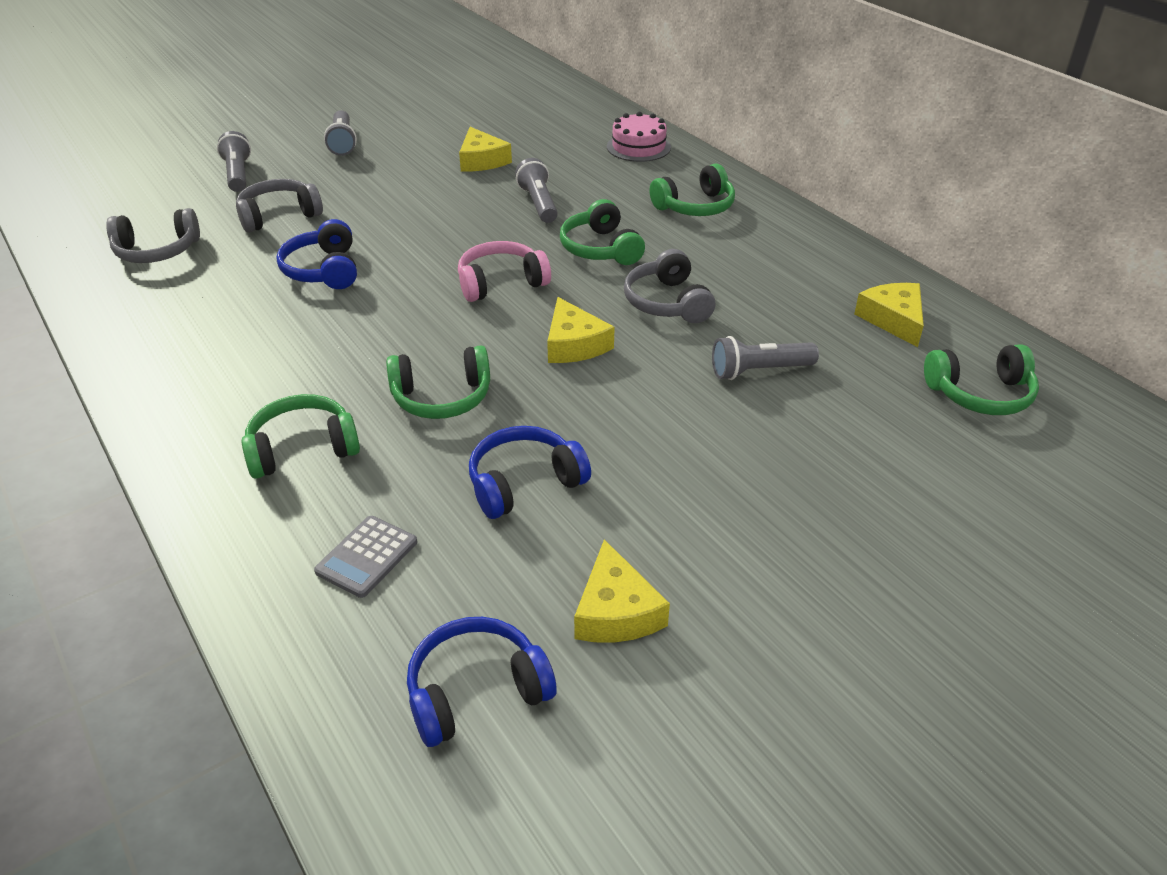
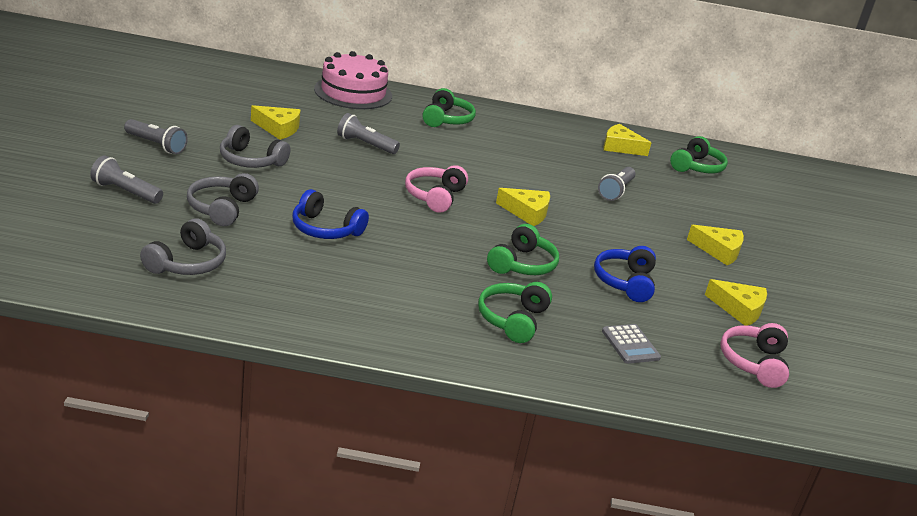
camera: 55 degrees left, 10 degrees down
blue headphones [407,617,557,747] -> pink headphones [720,323,789,388]
green headphones [560,199,645,265] -> none
pink cake [607,112,671,162] -> pink cake [314,51,392,109], size x1.58
grey headphones [624,249,715,323] -> grey headphones moved to [220,125,290,168]
none -> yellow cheese [687,225,744,265]

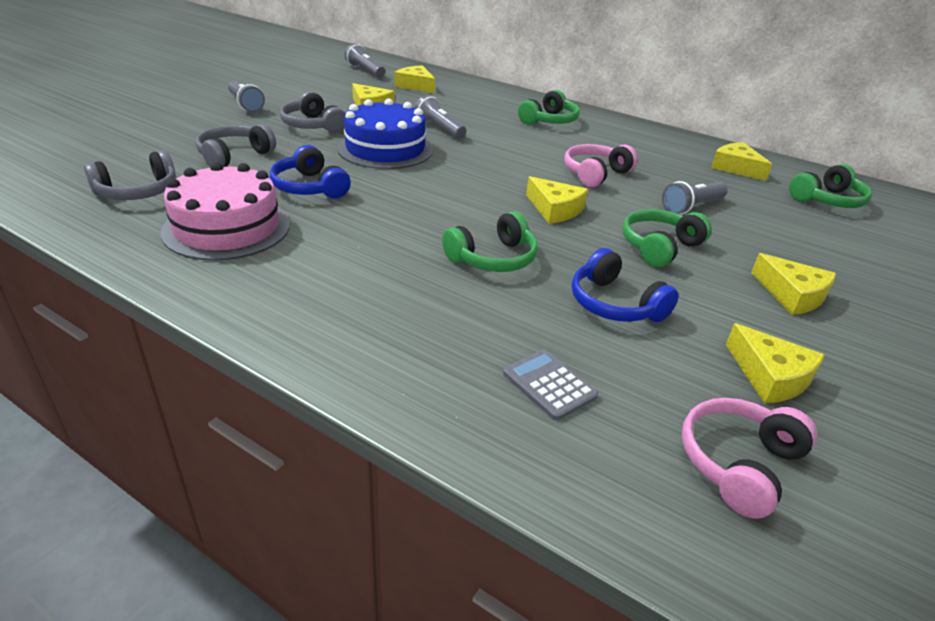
camera: 30 degrees right, 5 degrees up
grey flashlight [90,155,163,204] -> grey flashlight moved to [345,43,385,78]
pink cake [314,51,392,109] -> pink cake moved to [161,162,290,261]
pink headphones [405,165,468,213] -> pink headphones moved to [565,144,638,187]
green headphones [478,282,552,343] -> green headphones moved to [622,209,712,267]
blue headphones [594,246,656,302] -> blue headphones turned 75 degrees counterclockwise [572,248,679,322]
grey calculator [602,324,661,364] -> grey calculator turned 135 degrees clockwise [503,350,598,420]
none -> blue cake [337,98,433,169]
none -> yellow cheese [394,65,435,94]

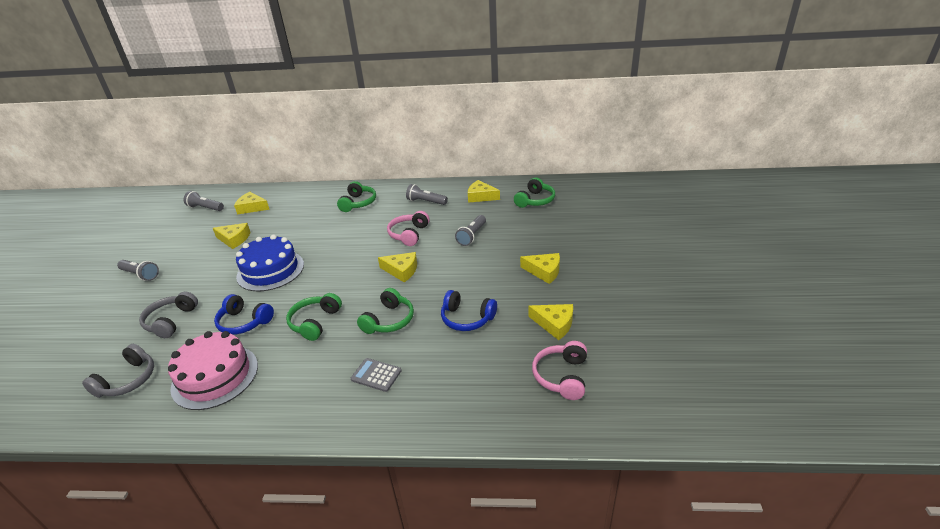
camera: 25 degrees left, 0 degrees up
grey headphones [280,91,345,133] -> none
grey flashlight [415,95,466,139] -> grey flashlight moved to [406,184,448,205]
grey calculator [503,350,598,420] -> grey calculator moved to [351,358,401,392]
green headphones [622,209,712,267] -> green headphones moved to [286,293,342,341]

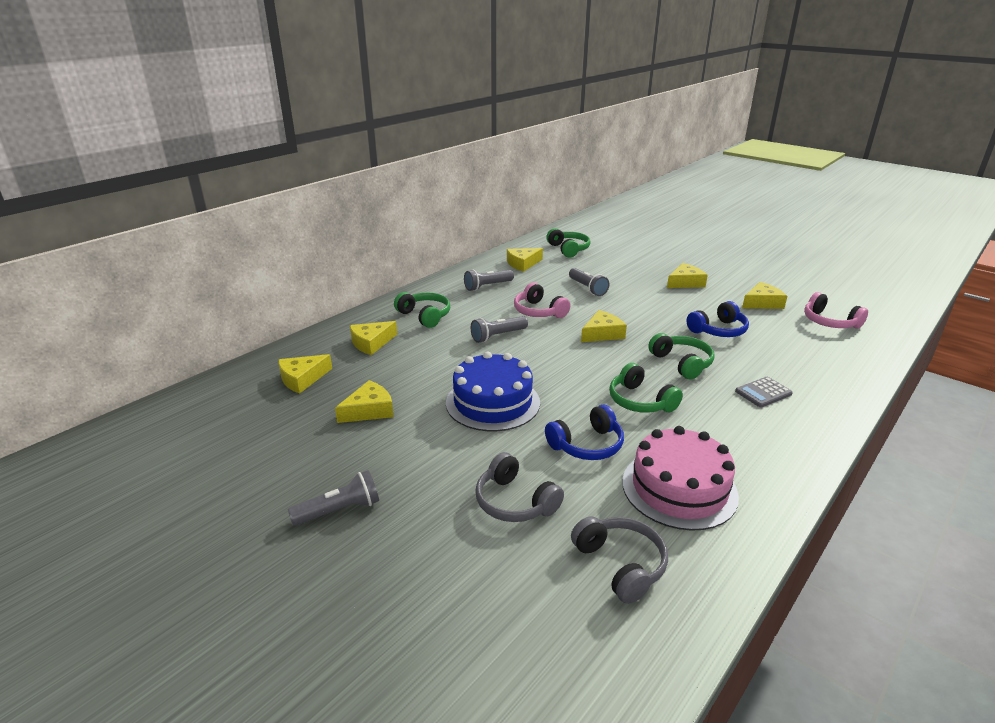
camera: 55 degrees left, 5 degrees down
grey flashlight [183,191,224,211] -> grey flashlight moved to [471,316,528,343]
none -> yellow cheese [350,321,397,355]

